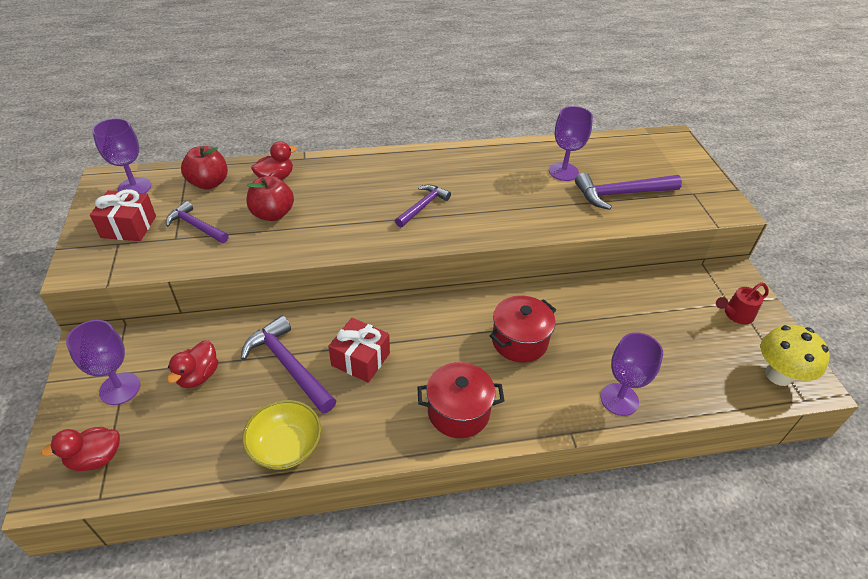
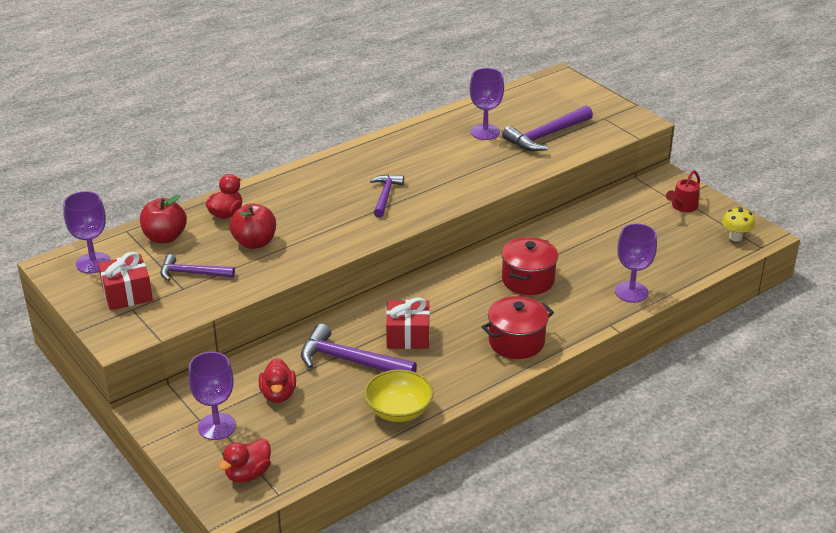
camera: 25 degrees left, 10 degrees down
yellow mushroom [760,325,830,386] -> yellow mushroom [722,207,755,242], size x0.62

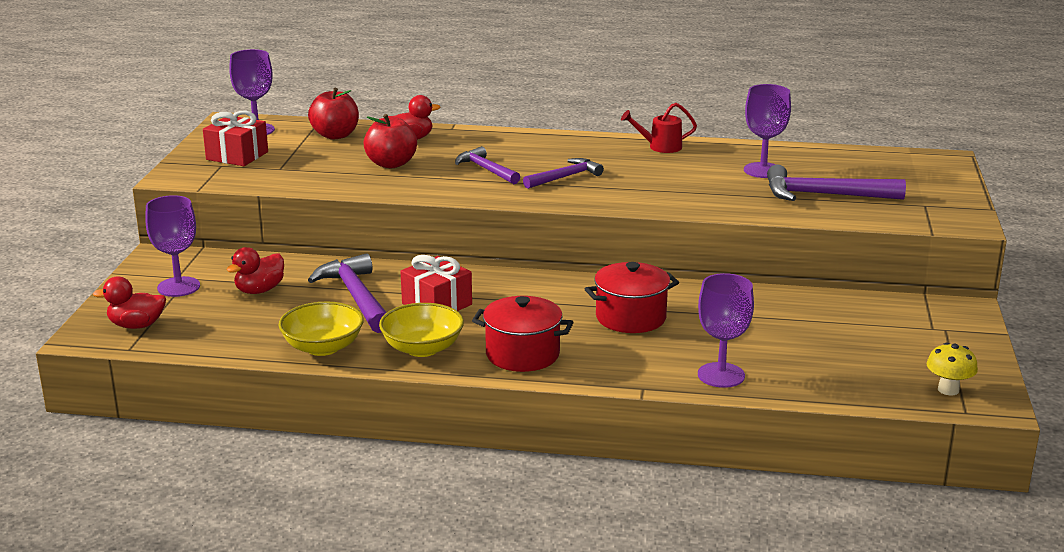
camera: 45 degrees right, 10 degrees down
purple hammer [160,254,235,281] -> purple hammer moved to [455,146,520,184]
red watering can [666,170,700,212] -> red watering can moved to [621,103,697,153]
none -> yellow bowl [379,303,464,357]

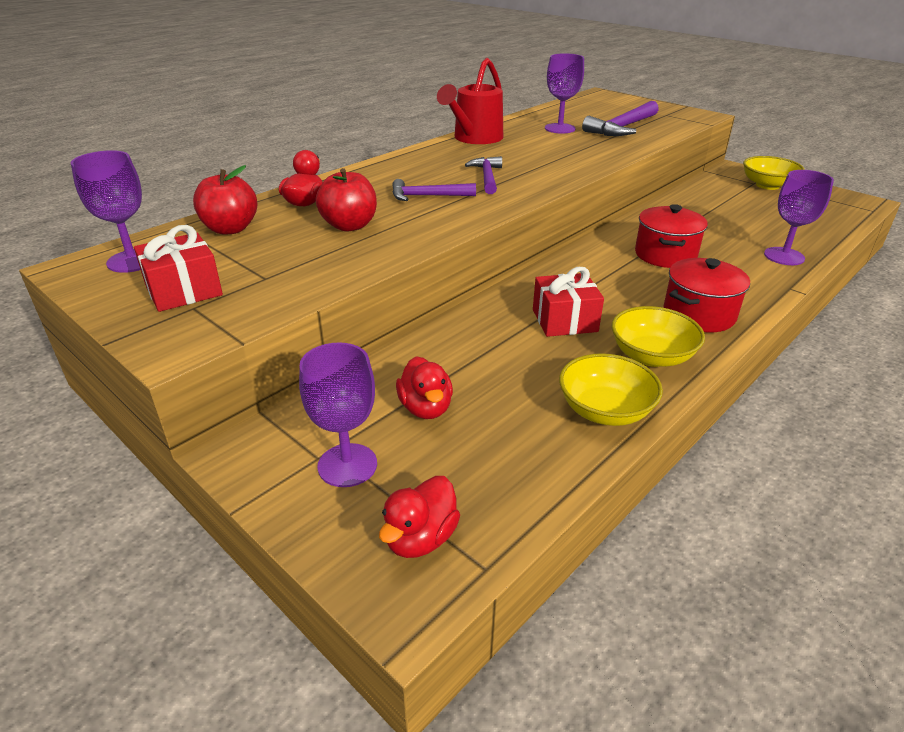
camera: 55 degrees left, 10 degrees up
purple hammer [308,253,387,333] -> none
red watering can [621,103,697,153] -> red watering can [437,58,503,144], size x1.79
yellow mushroom [927,342,978,395] -> none
none -> yellow bowl [743,156,804,190]

